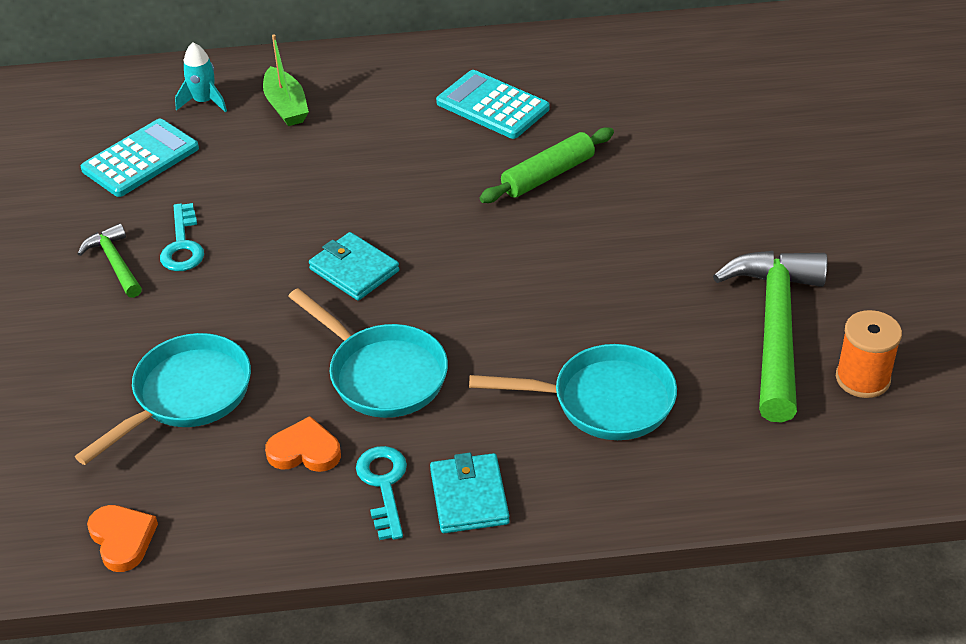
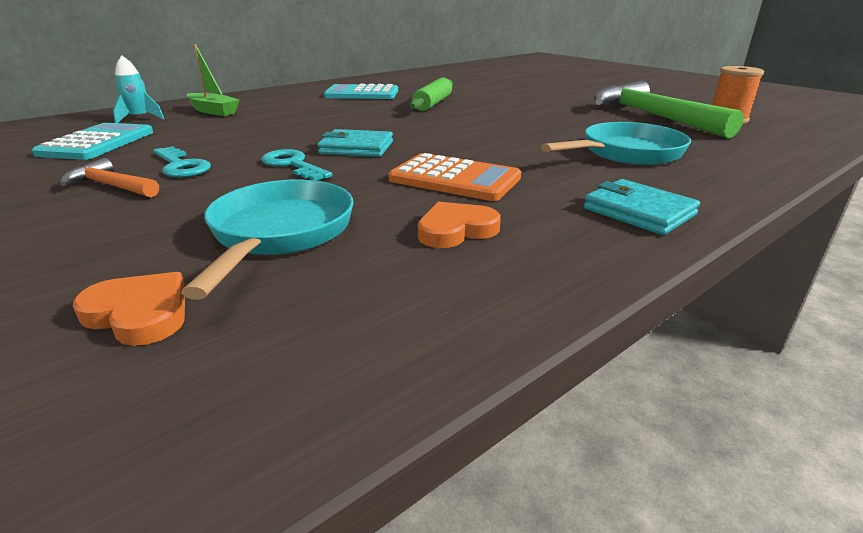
camera: 35 degrees left, 15 degrees down
green hammer [78,223,142,298] -> orange hammer [60,158,159,197]
orange heart [87,505,158,572] -> orange heart moved to [73,272,185,346]
turquoise pan [288,288,448,418] -> orange calculator [388,153,521,201]
turquoise key [356,446,407,540] -> turquoise key moved to [261,149,332,181]

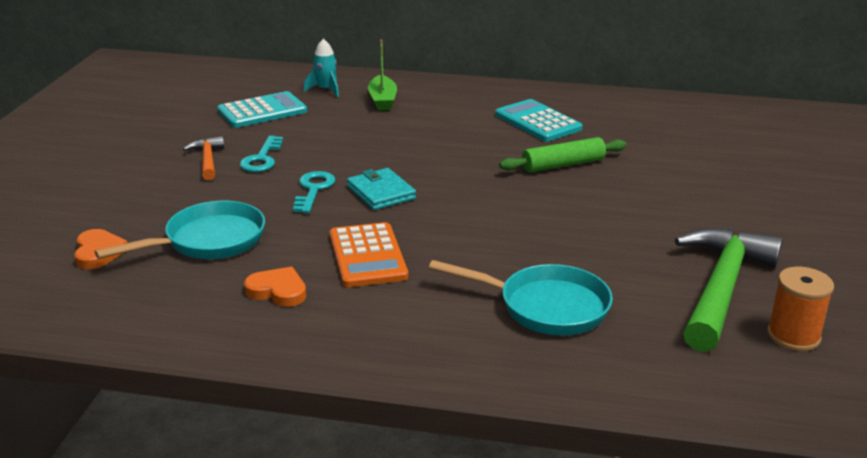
camera: 50 degrees right, 0 degrees up
turquoise wallet [584,179,700,235] -> none

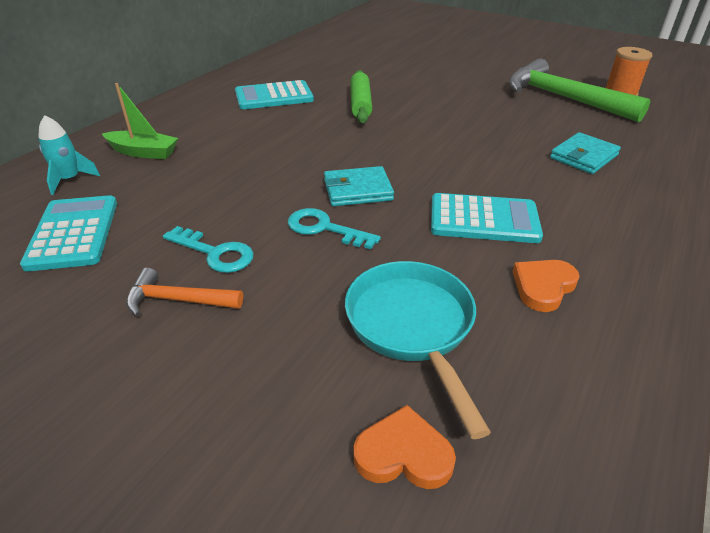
camera: 70 degrees left, 10 degrees up
orange calculator [330,222,408,287] -> turquoise calculator [431,193,543,243]
turquoise pan [429,260,613,335] -> turquoise wallet [550,132,621,174]

